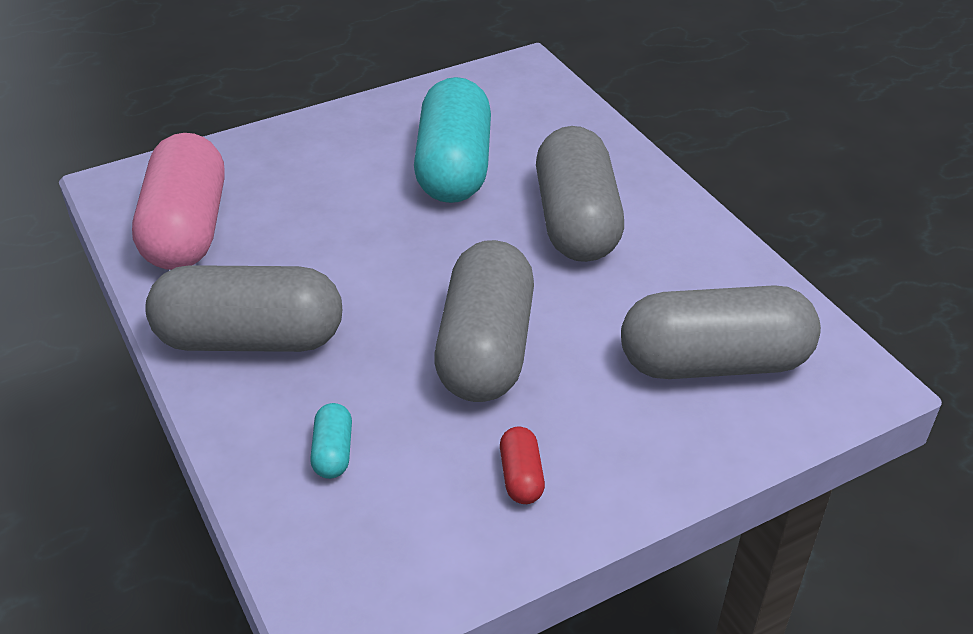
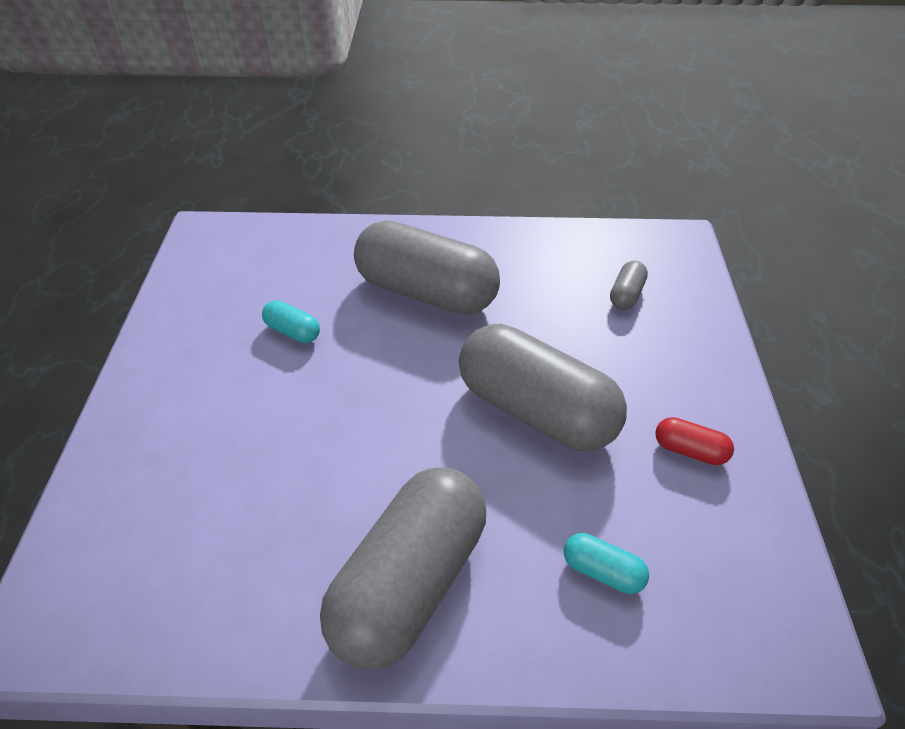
camera: 60 degrees left, 5 degrees up
pink capsule [132,133,224,270] -> none
turquoise capsule [414,77,491,203] -> turquoise capsule [262,300,320,343], size x0.41
grey capsule [621,285,821,379] -> grey capsule [610,261,648,310], size x0.41

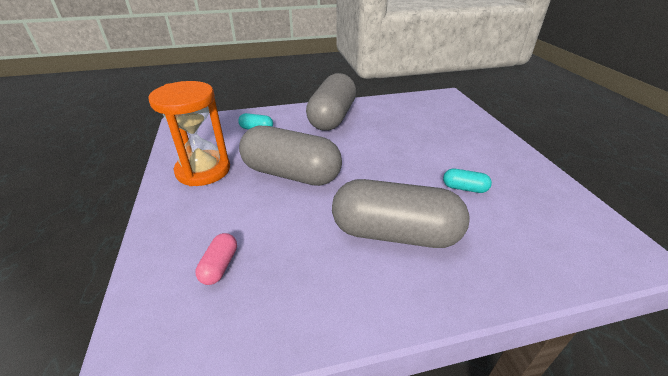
camera: 165 degrees right, 10 degrees down
grey capsule [610,261,648,310] -> pink capsule [195,233,237,285]
red capsule [655,417,734,465] -> orange hourglass [149,81,230,186]

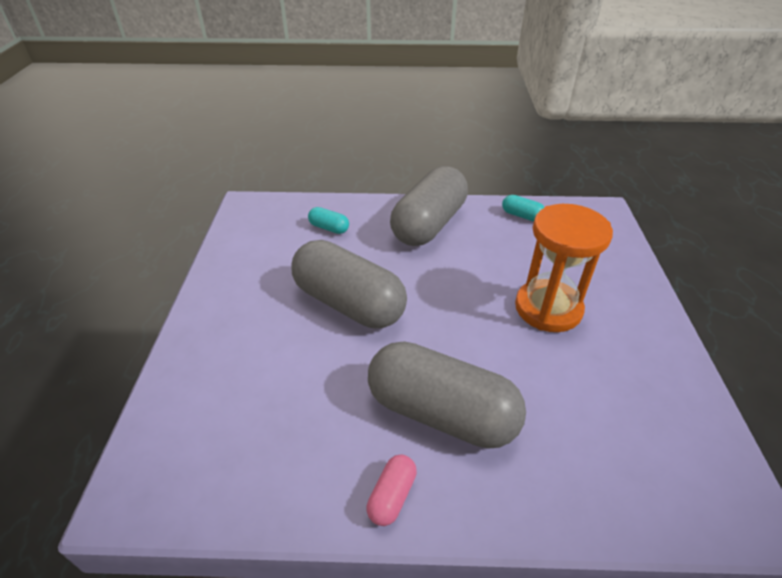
camera: 15 degrees right, 5 degrees up
orange hourglass [149,81,230,186] -> orange hourglass moved to [515,204,613,332]
pink capsule [195,233,237,285] -> pink capsule moved to [367,454,417,526]
turquoise capsule [443,169,492,193] -> turquoise capsule moved to [502,195,544,221]

